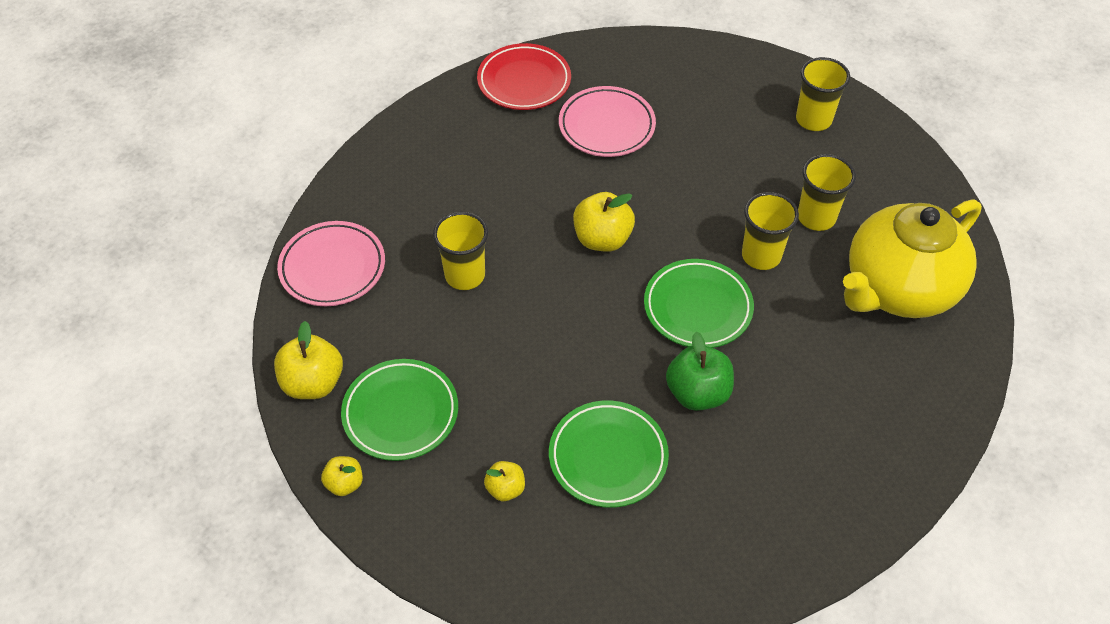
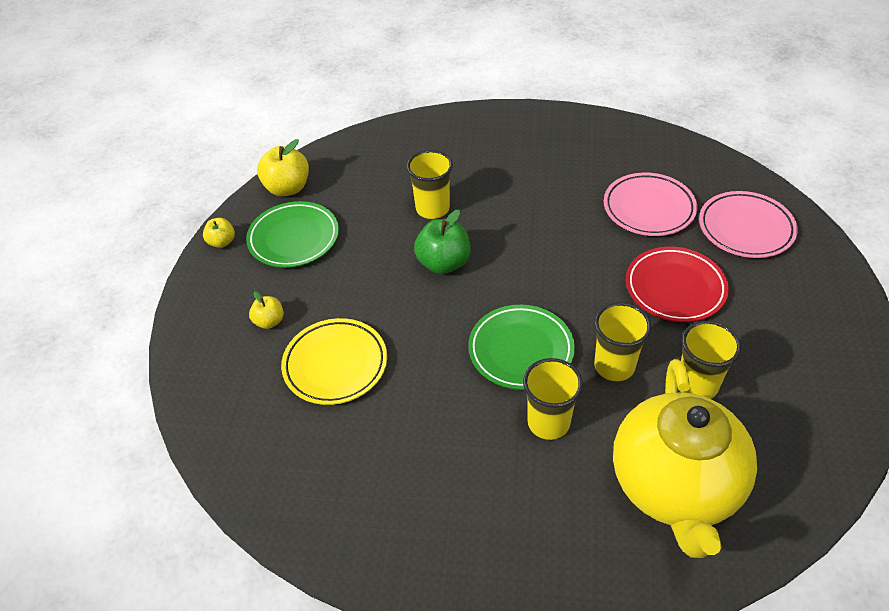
camera: 60 degrees right, 5 degrees down
pink plate [277,221,385,306] -> pink plate moved to [699,191,798,258]
red plate [477,43,571,110] -> red plate moved to [626,247,729,322]
green plate [549,401,669,508] -> yellow plate [281,318,387,405]
yellow apple [573,192,635,251] -> none
green apple [666,332,734,411] -> green apple moved to [414,210,471,274]
yellow cup [796,57,850,131] -> yellow cup moved to [523,358,583,440]
yellow teapot [843,199,982,318] -> yellow teapot turned 105 degrees counterclockwise [613,359,757,558]

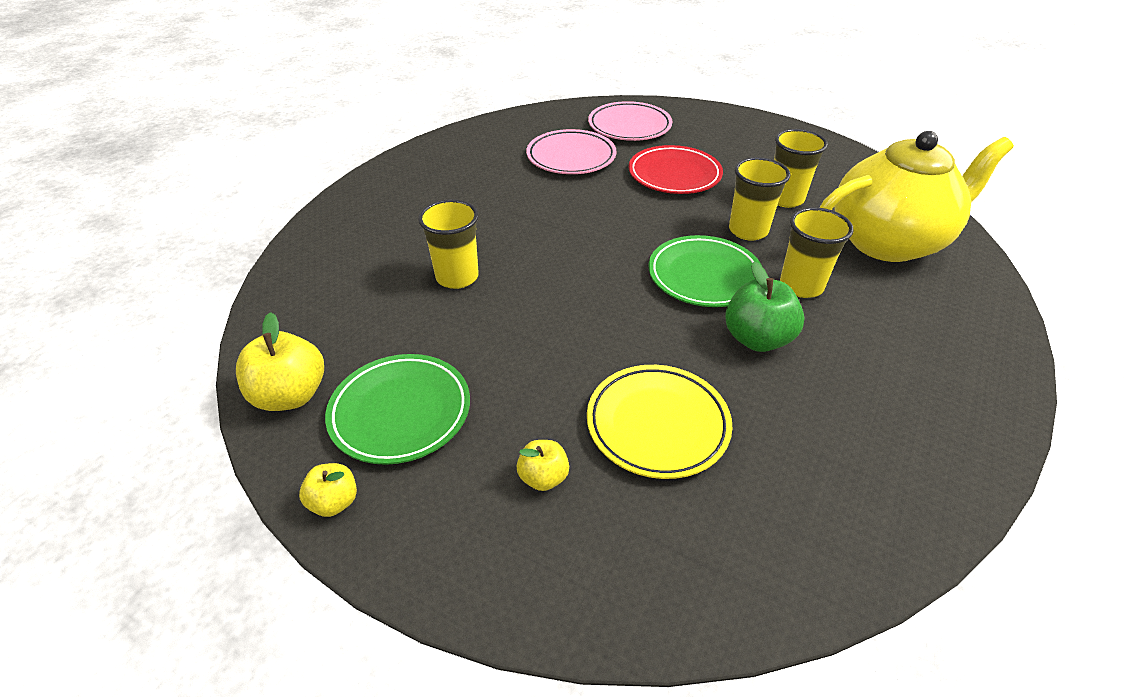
camera: 70 degrees left, 5 degrees down
green apple [414,210,471,274] -> green apple moved to [725,262,804,352]
yellow teapot [613,359,757,558] -> yellow teapot turned 45 degrees counterclockwise [820,131,1014,262]

